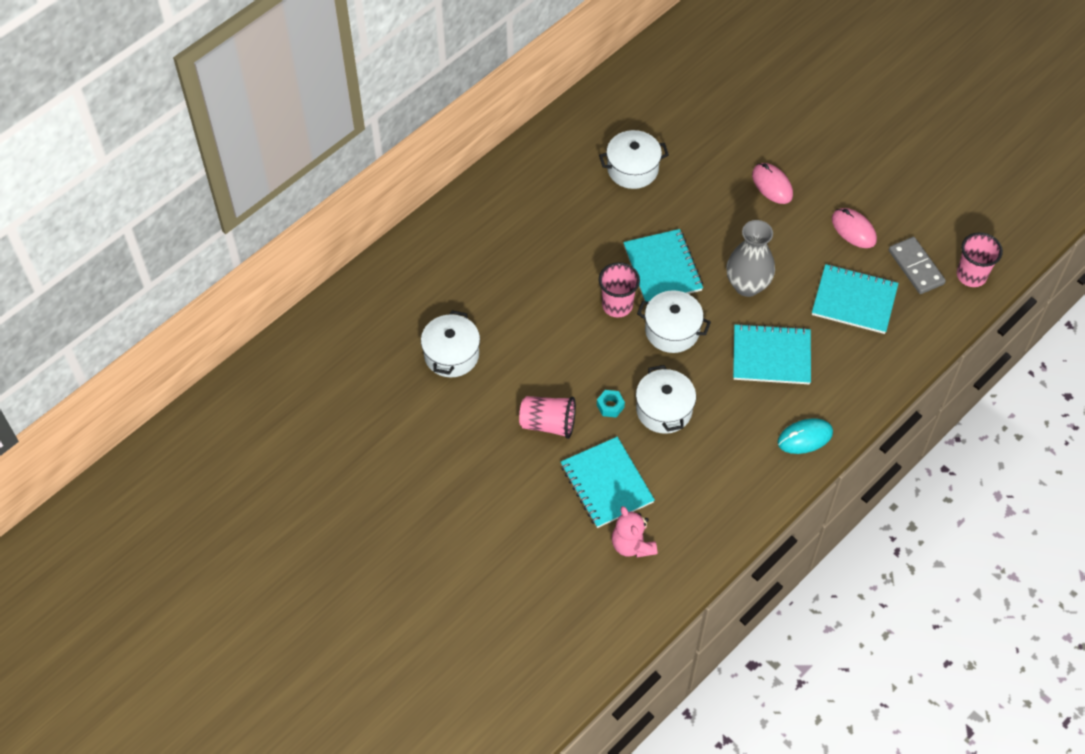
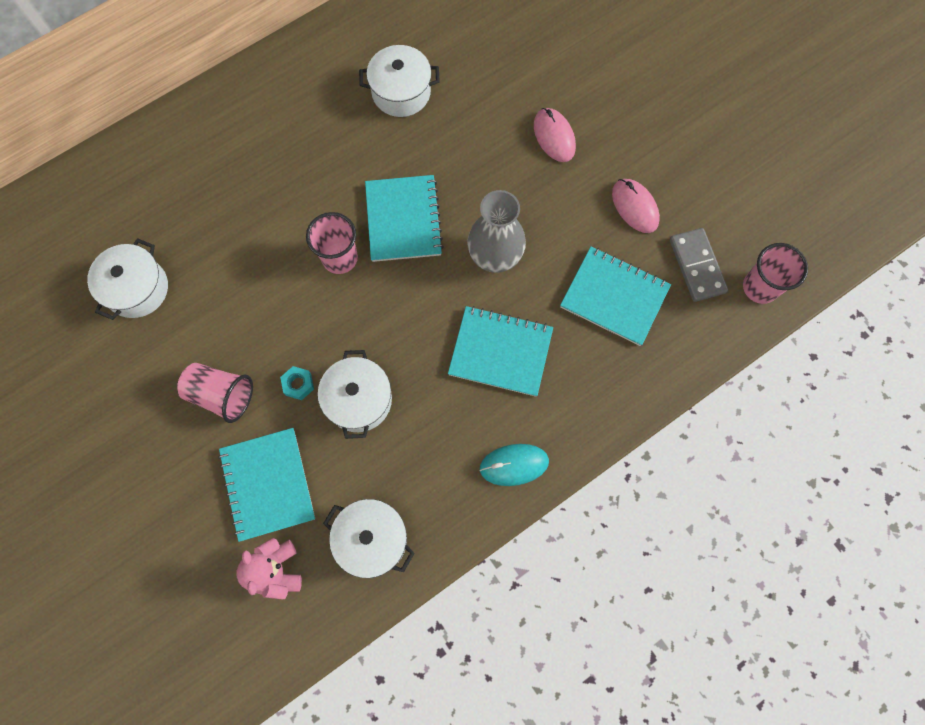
camera: 10 degrees right, 15 degrees up
white pot [637,290,711,353] -> white pot moved to [323,499,415,578]

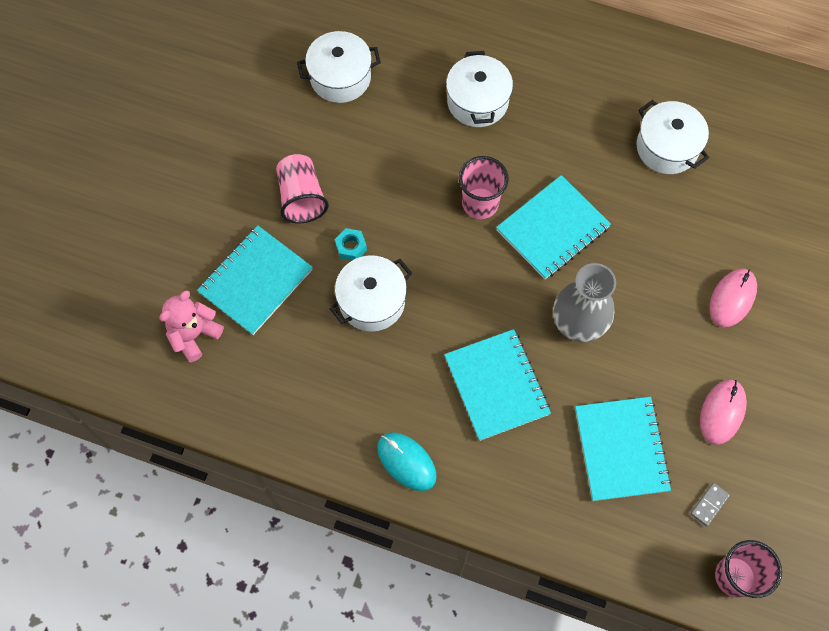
camera: 55 degrees right, 5 degrees down
white pot [323,499,415,578] -> white pot moved to [446,51,513,127]
grey domino [670,228,728,302] -> grey domino [691,483,730,526], size x0.51

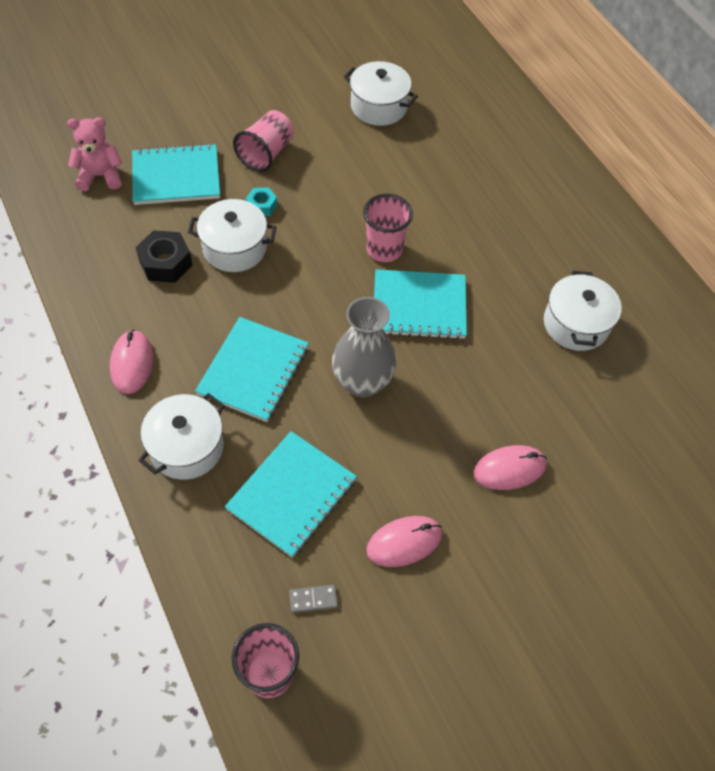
camera: 40 degrees right, 10 degrees down
turquoise mouse [377,432,437,491] -> pink mouse [110,330,153,394]
white pot [446,51,513,127] -> white pot moved to [139,393,225,480]
none -> black nut [135,230,193,283]

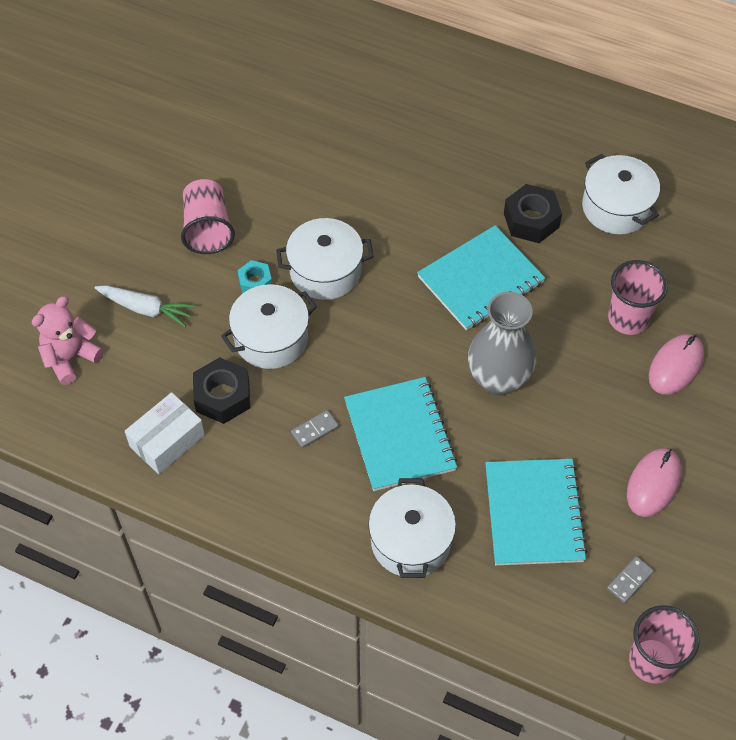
camera: 35 degrees left, 0 degrees up
pink mouse [110,330,153,394] -> none
turquoise notebook [132,143,220,205] -> white carrot [95,285,195,327]
white pot [344,61,418,126] -> white pot moved to [276,218,374,300]
pink cup [363,194,413,262] -> pink cup moved to [608,260,668,335]
none -> white box [125,392,205,474]
none -> grey domino [291,410,339,448]
none -> black nut [504,184,562,243]

